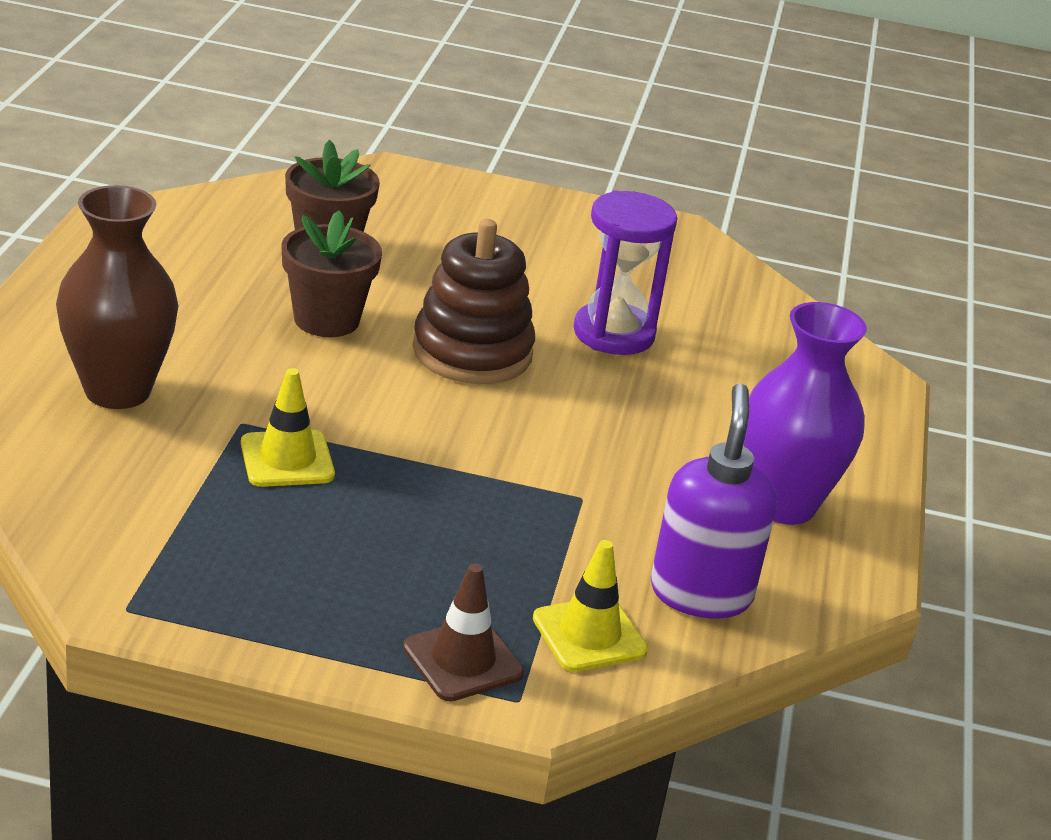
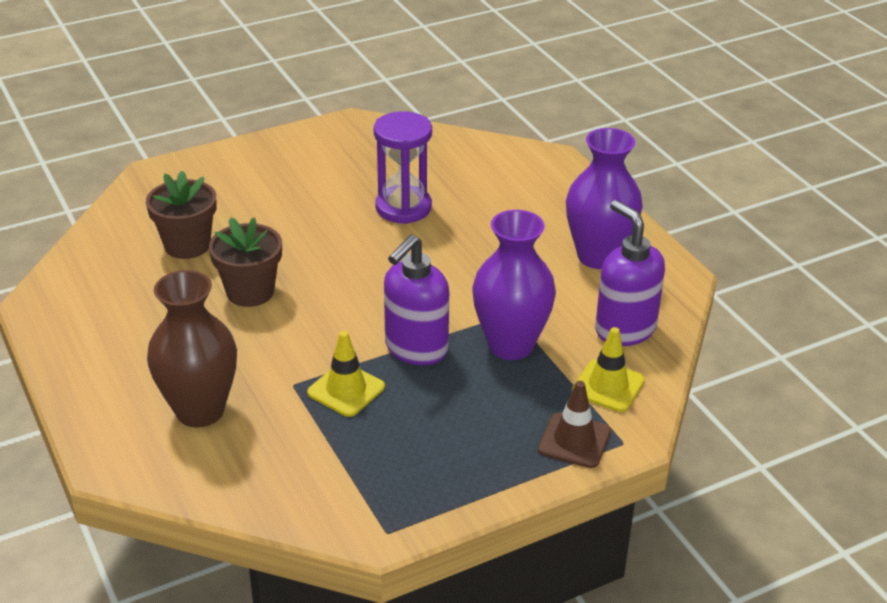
camera: 35 degrees left, 5 degrees up
brown stacking toy [412,219,535,384] -> none
none -> purple soap dispenser [384,235,449,365]
none -> purple vase [472,210,556,360]

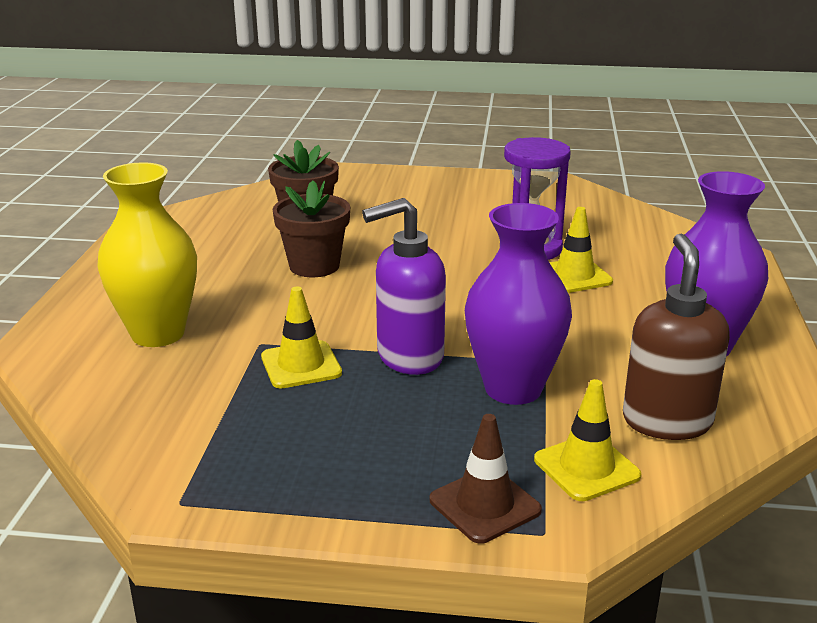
camera: 35 degrees right, 10 degrees down
brown vase [147,270,237,427] -> yellow vase [97,162,197,347]
purple soap dispenser [595,200,665,346] -> brown soap dispenser [623,234,730,440]
none -> yellow traffic cone [549,207,613,293]

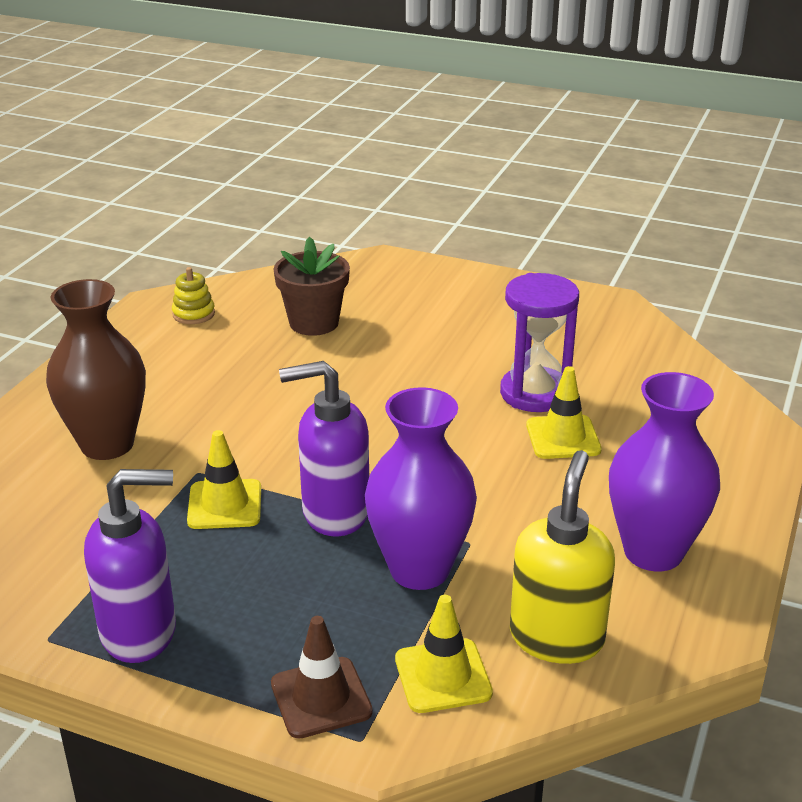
camera: 15 degrees right, 5 degrees up
yellow vase [97,162,197,347] -> brown vase [46,279,146,460]
brown flower pot [272,181,350,277] -> none
brown soap dispenser [623,234,730,440] -> yellow soap dispenser [510,450,615,664]
none -> purple soap dispenser [84,469,176,663]
none -> yellow stacking toy [172,267,215,324]

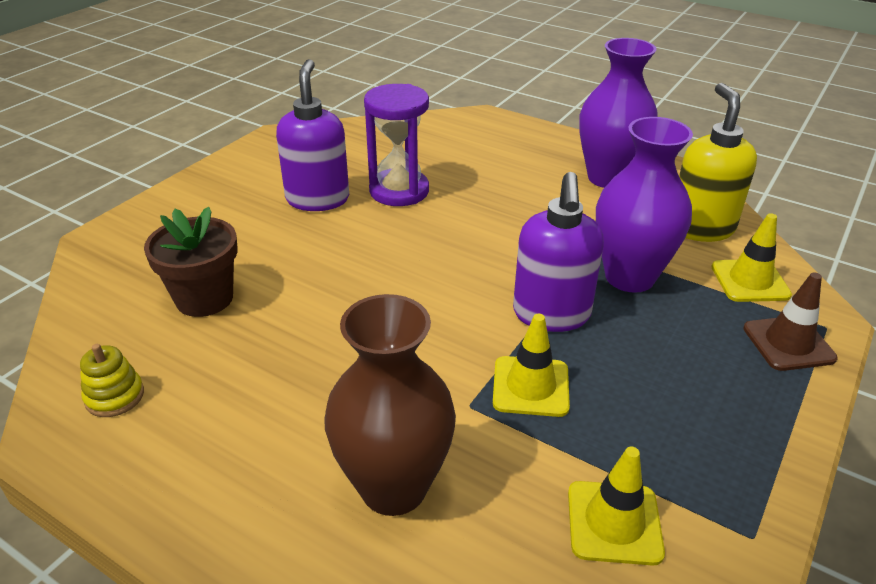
camera: 80 degrees left, 5 degrees up
purple soap dispenser [84,469,176,663] -> purple soap dispenser moved to [276,59,349,211]
yellow soap dispenser [510,450,615,664] -> yellow soap dispenser turned 60 degrees clockwise [679,83,757,242]
yellow traffic cone [526,366,602,459] -> yellow traffic cone moved to [568,447,665,566]

